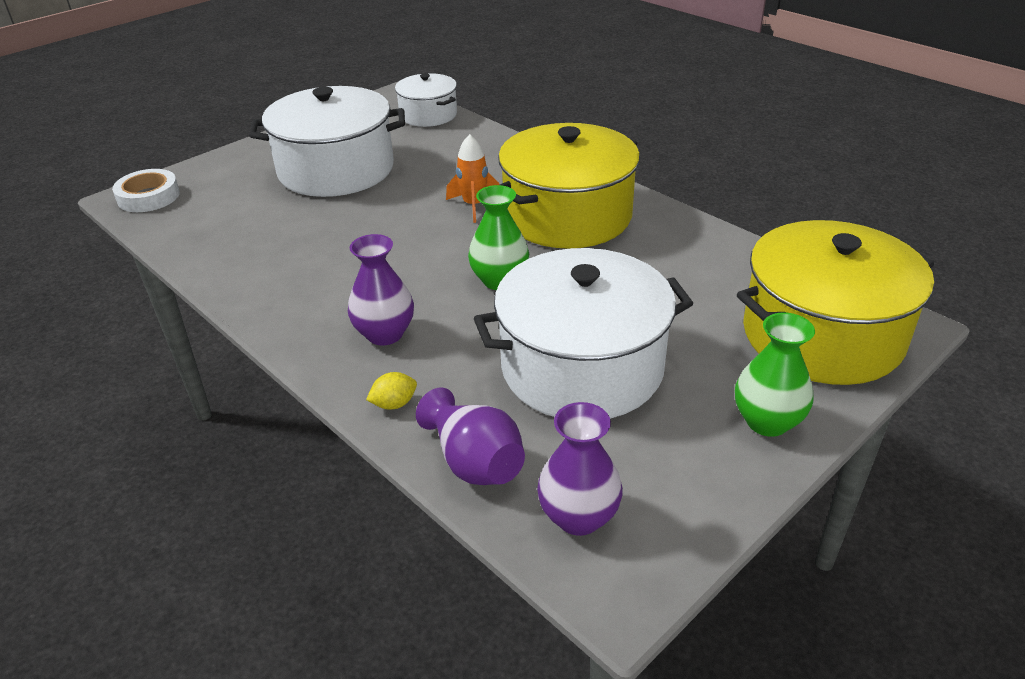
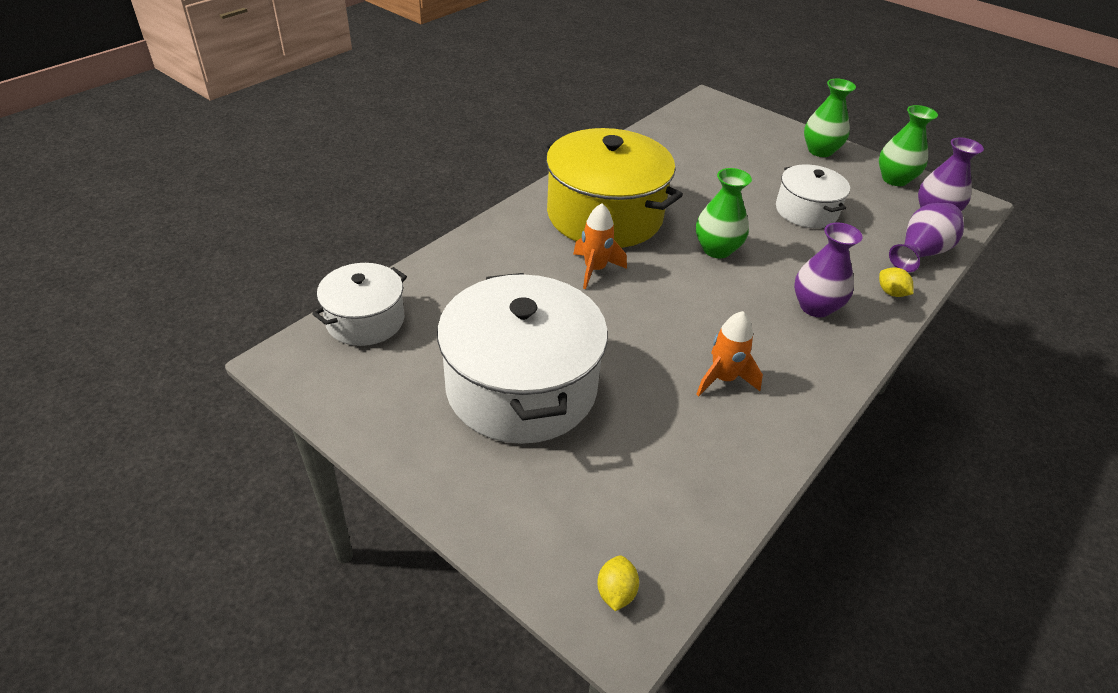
camera: 100 degrees left, 5 degrees up
white tape [112,169,180,212] -> yellow lemon [597,556,639,611]
white pot [474,248,693,419] -> white pot [776,165,850,228], size x0.55
yellow pot [737,220,934,385] -> none
none -> orange rocket [696,311,763,397]
none -> green vase [879,105,938,186]

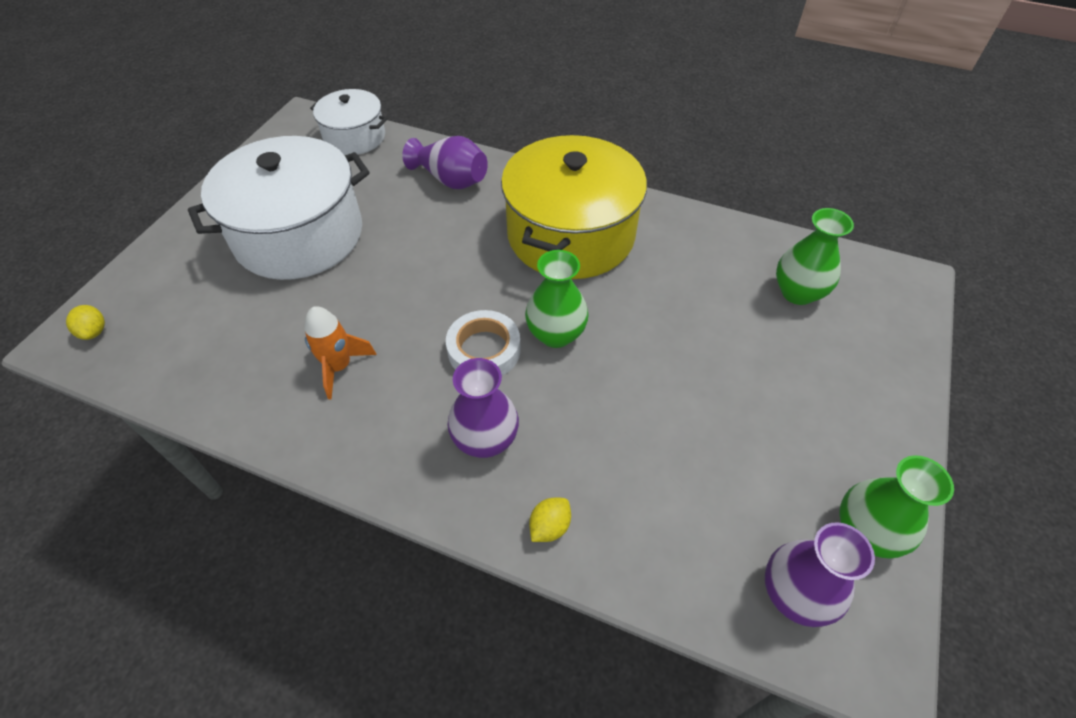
camera: 75 degrees right, 10 degrees up
orange rocket [573,203,627,289] -> none
yellow lemon [597,556,639,611] -> yellow lemon turned 75 degrees clockwise [66,305,105,340]
white pot [776,165,850,228] -> none
green vase [804,79,856,157] -> green vase moved to [776,208,854,305]
purple vase [889,203,964,272] -> purple vase moved to [402,136,488,189]
none -> white tape [446,310,521,376]

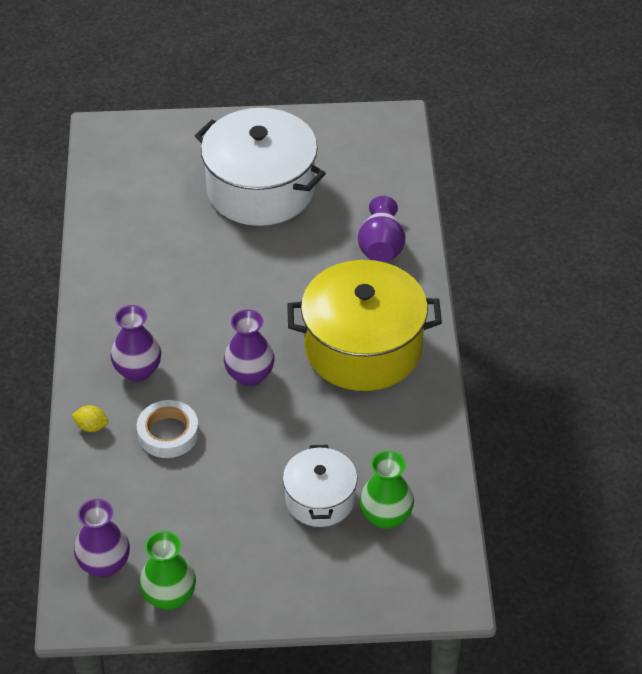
camera: 65 degrees right, 5 degrees down
yellow lemon [66,305,105,340] -> none
orange rocket [304,306,377,399] -> none
white pot [310,89,388,155] -> white pot moved to [283,445,357,527]
white tape [446,310,521,376] -> white tape moved to [137,400,199,458]
green vase [525,250,588,348] -> purple vase [224,310,275,386]

